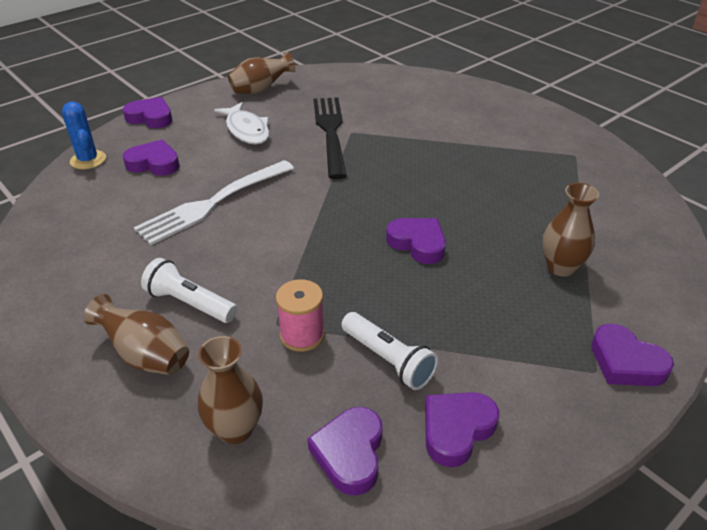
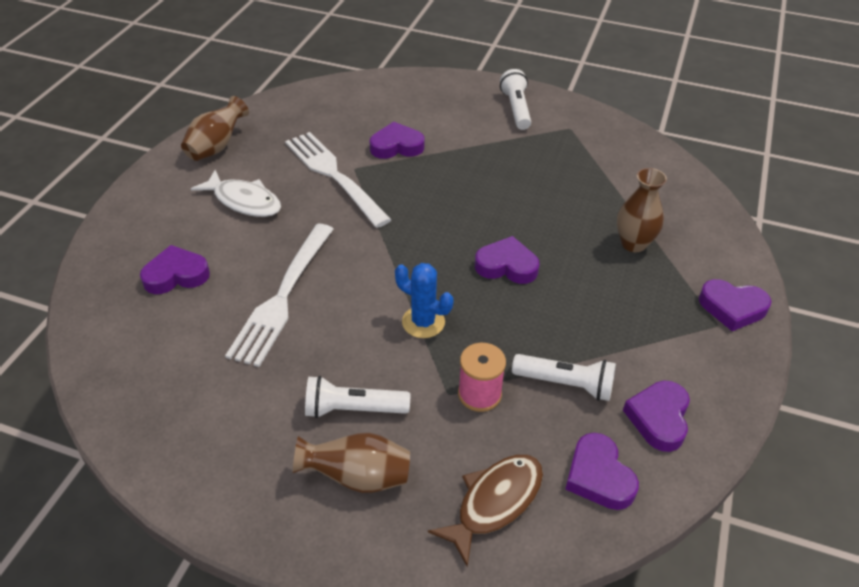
camera: 30 degrees left, 5 degrees up
blue cactus [62,101,106,169] -> blue cactus moved to [395,263,453,338]
purple heart [123,97,172,128] -> purple heart moved to [370,122,424,159]
brown vase [198,336,263,444] -> brown fish [428,455,543,566]
black fork [313,97,347,179] -> white fork [285,132,392,228]
none -> white flashlight [500,69,531,130]

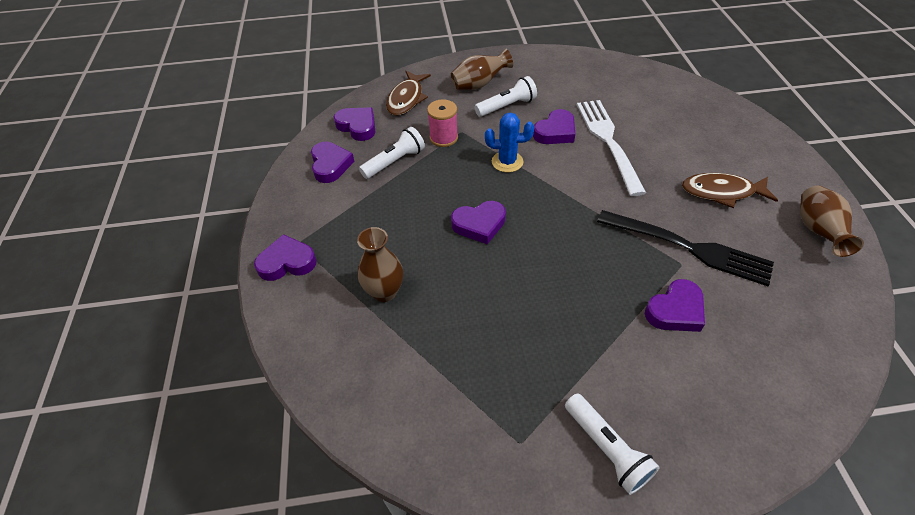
camera: 155 degrees right, 5 degrees up
purple heart [140,245,210,294] -> purple heart moved to [533,109,575,144]
white fish [191,170,281,217] -> brown fish [682,173,778,208]
white fork [285,132,392,228] -> black fork [597,210,774,286]
white flashlight [512,354,616,401] -> white flashlight turned 150 degrees clockwise [359,127,425,179]

